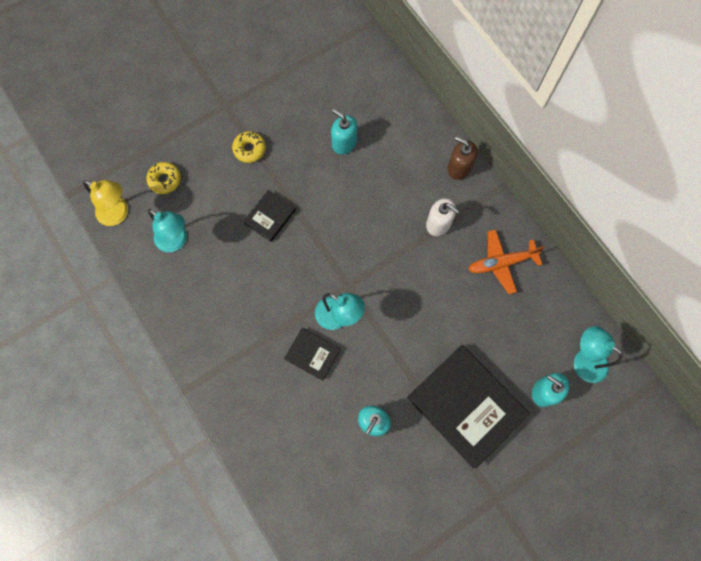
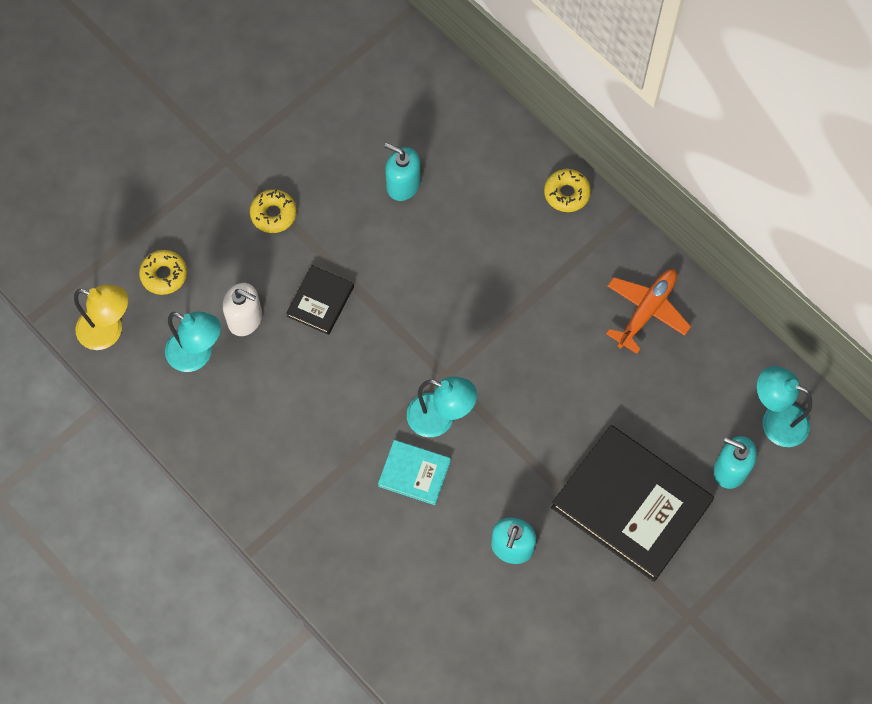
camera: 10 degrees left, 5 degrees down
black book [284,328,340,381] -> turquoise book [378,440,451,505]
white soap dispenser [426,198,459,236] -> white soap dispenser moved to [223,283,262,336]
brown soap dispenser [448,137,477,180] -> yellow donut [544,169,591,212]
orange plane [468,229,545,294] -> orange plane turned 150 degrees clockwise [606,269,691,354]

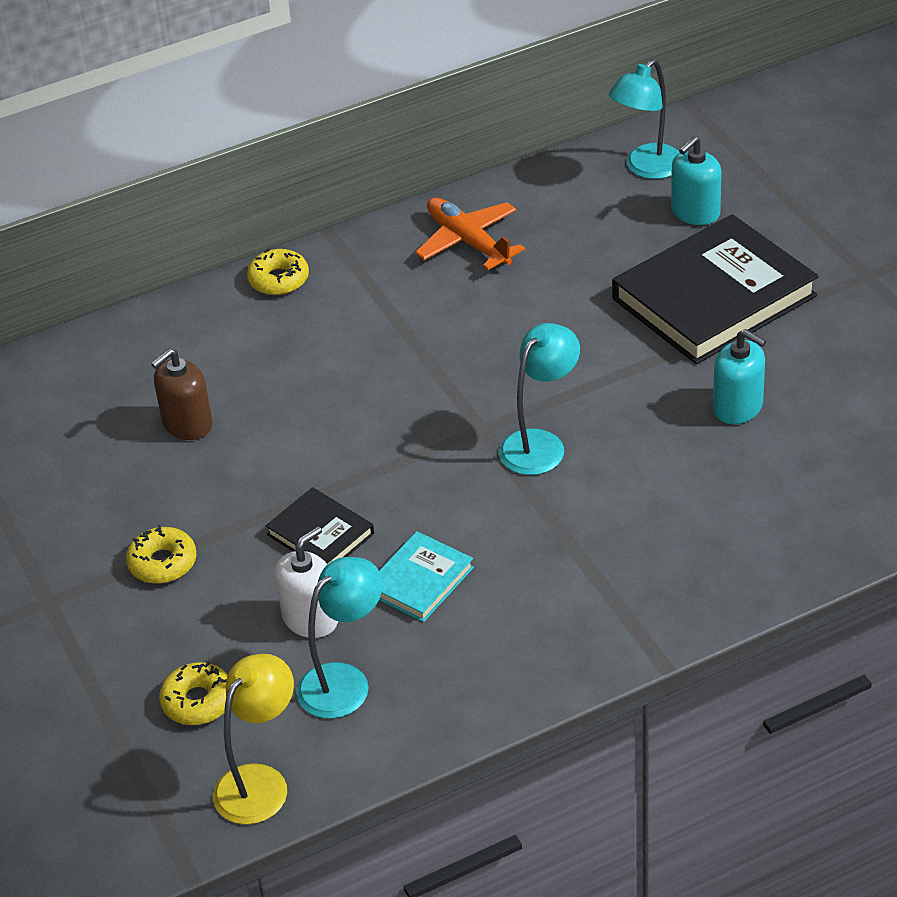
camera: 70 degrees left, 25 degrees down
turquoise book [378,440,451,505] -> turquoise book moved to [379,531,474,622]
turquoise soap dispenser [384,143,421,201] -> brown soap dispenser [151,348,213,440]

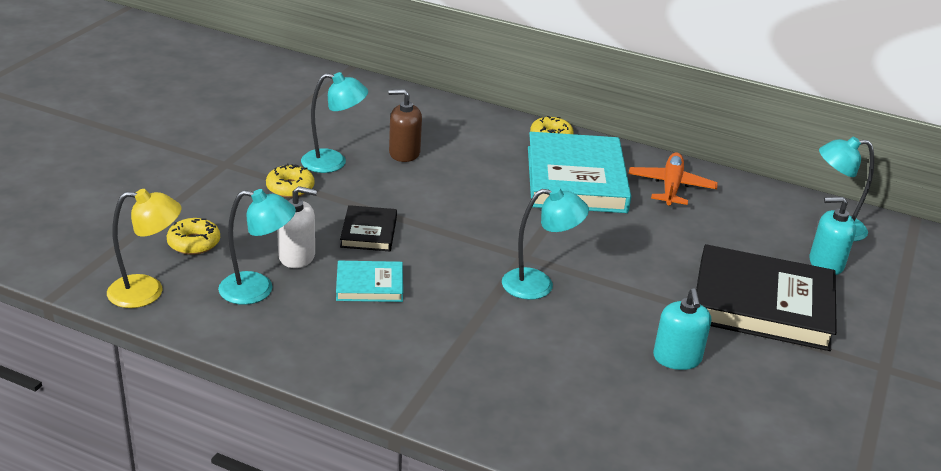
camera: 45 degrees right, 10 degrees down
none -> turquoise lamp [301,72,368,173]
none -> turquoise book [528,132,631,213]

